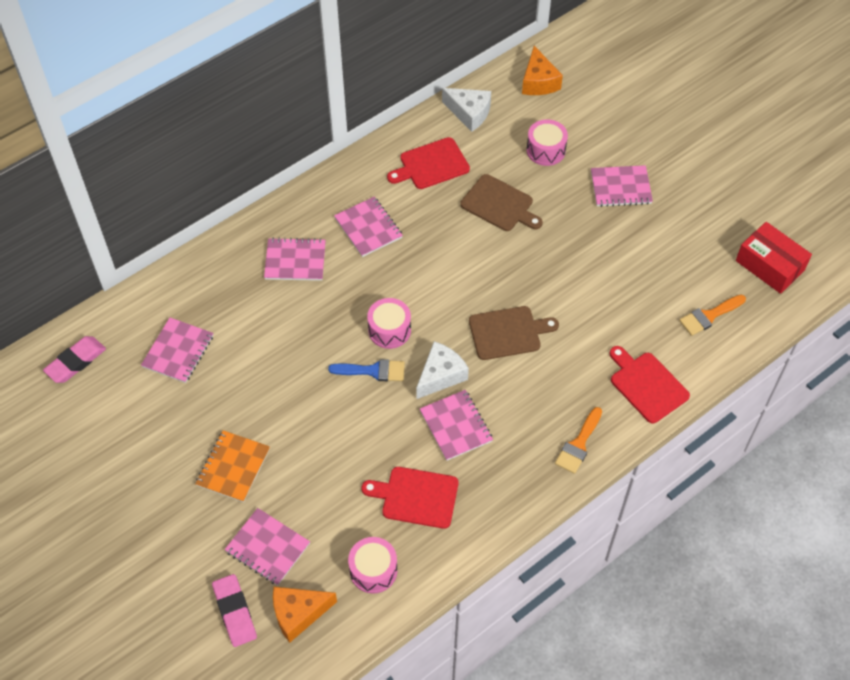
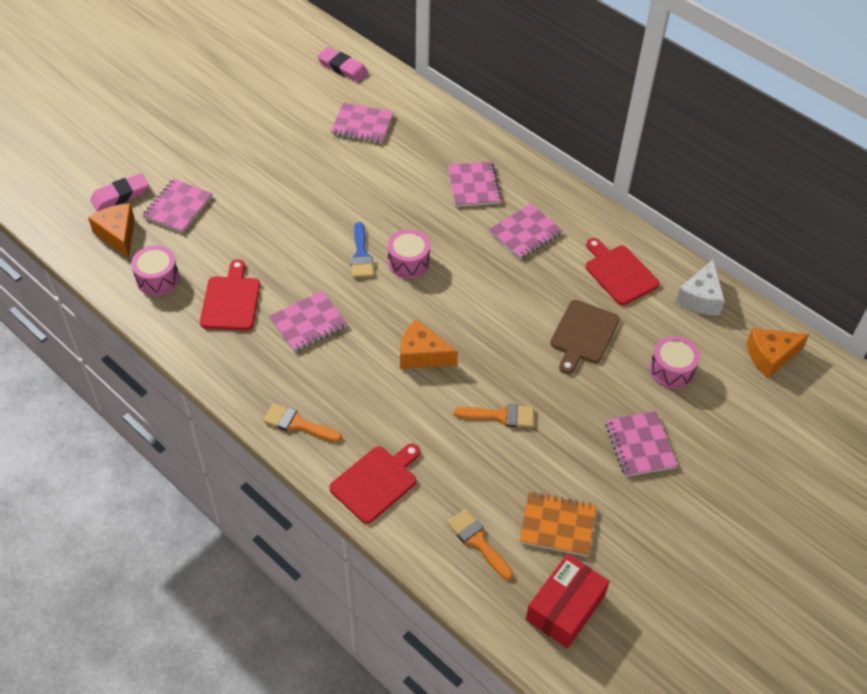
camera: 80 degrees right, 5 degrees down
orange notebook [195,430,270,502] -> orange notebook moved to [520,492,596,557]
white cheese [416,341,469,399] -> none
brown cutting board [469,306,559,360] -> orange cheese [400,319,458,369]
none -> orange brush [454,404,534,428]

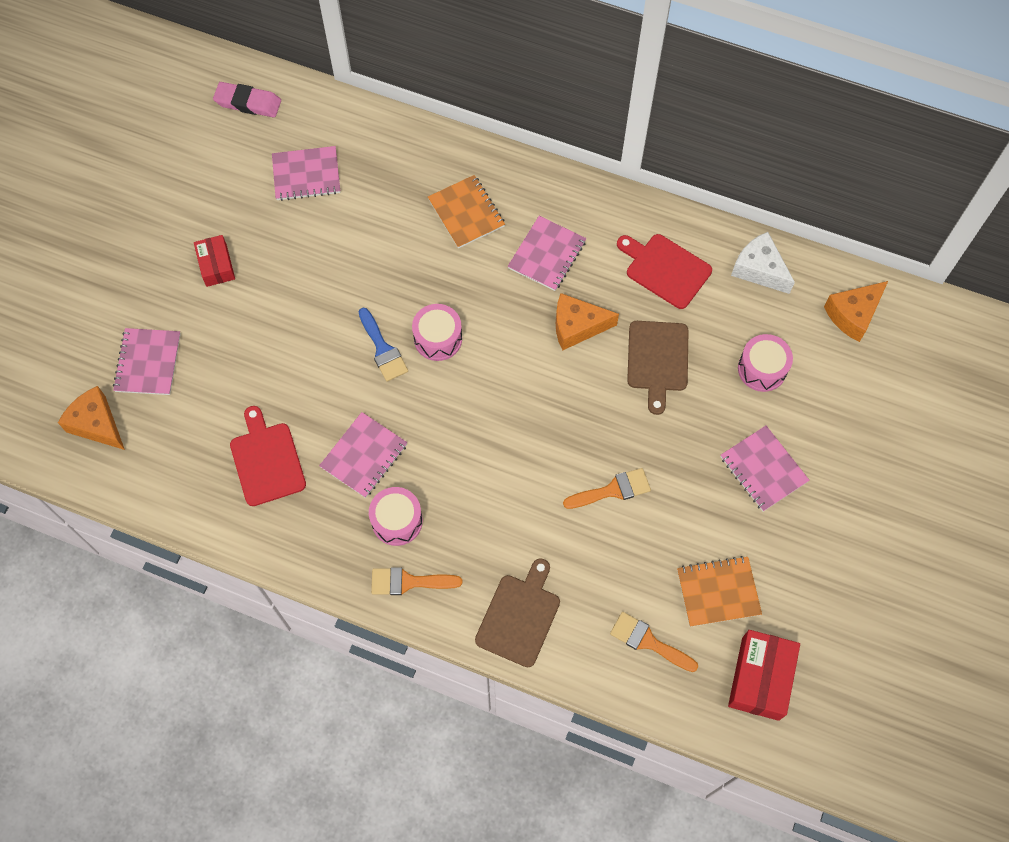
camera: 20 degrees left, 15 degrees up
pink eraser [90,173,149,212] -> none
pink drum [131,245,179,295] -> pink drum moved to [369,487,423,546]
red cutting board [329,443,420,524] -> brown cutting board [475,558,560,667]
orange cheese [400,319,458,369] -> orange cheese moved to [556,293,619,350]
pink notebook [448,162,502,207] -> orange notebook [428,175,505,249]
white cheese [676,259,725,315] -> white cheese turned 135 degrees clockwise [731,232,795,294]
none -> red box [194,235,235,287]

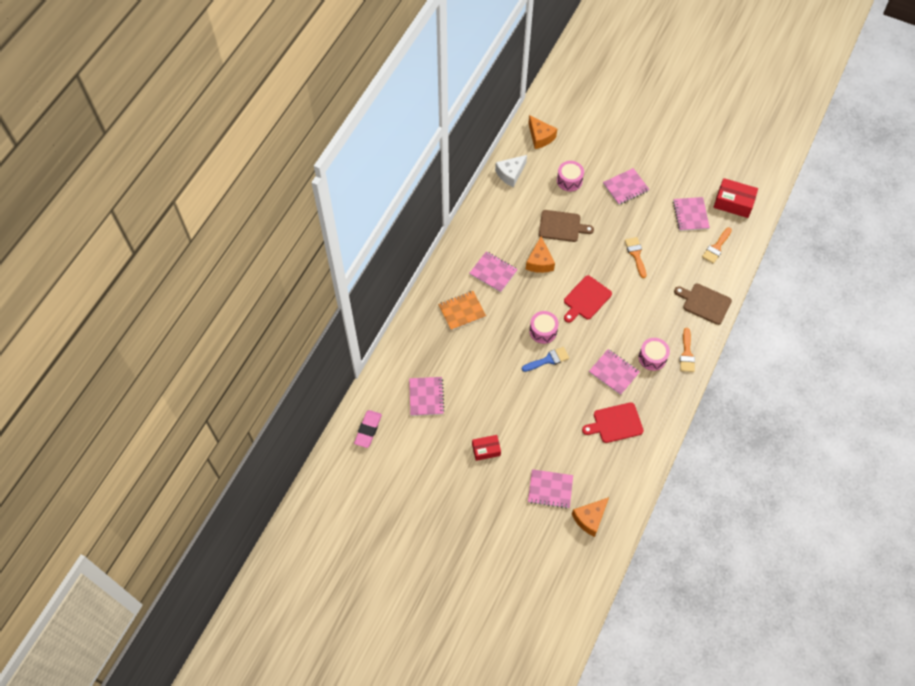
camera: 85 degrees left, 5 degrees down
red cutting board [617,234,712,309] -> red cutting board moved to [564,275,612,323]
orange notebook [677,556,762,627] -> pink notebook [673,197,710,231]

